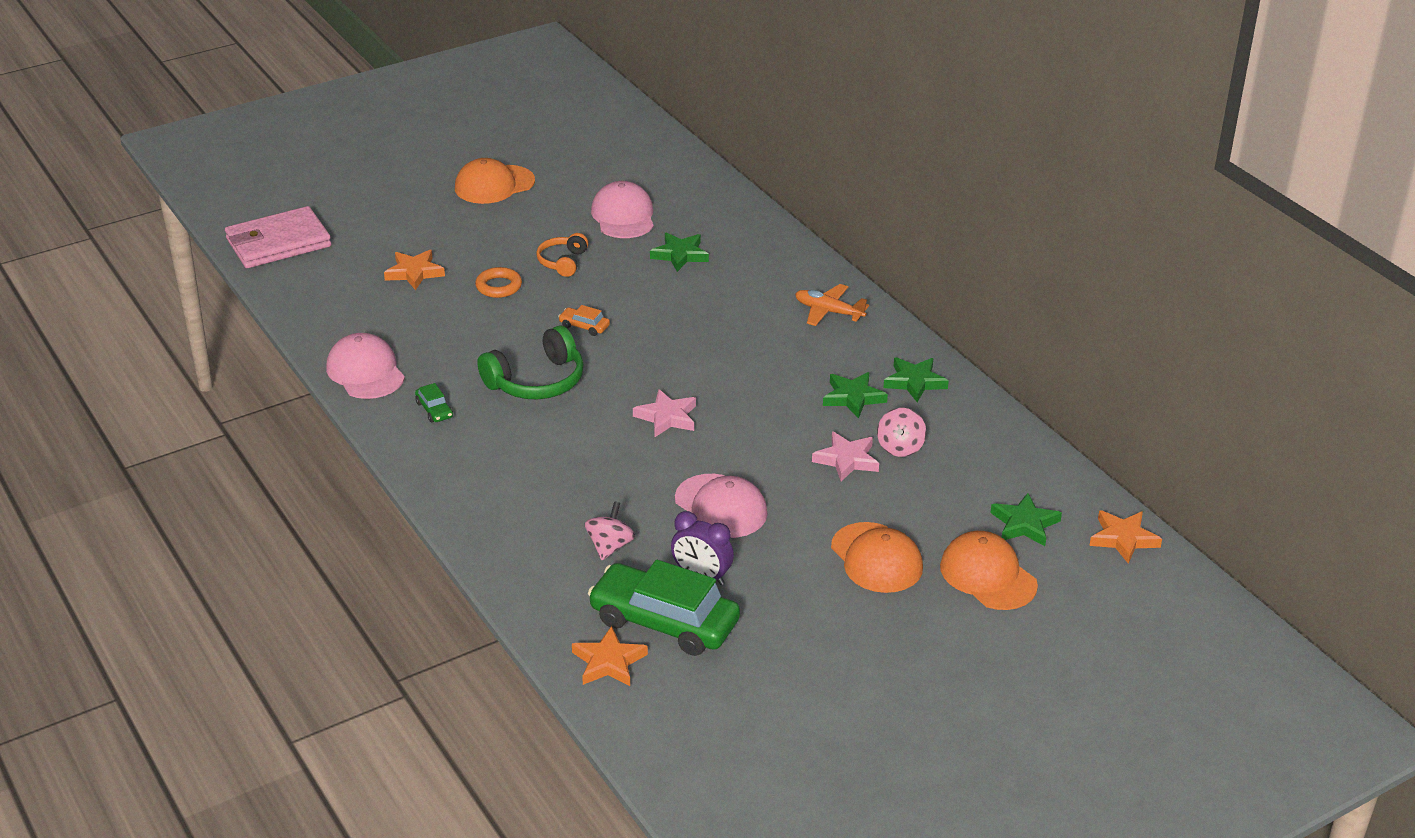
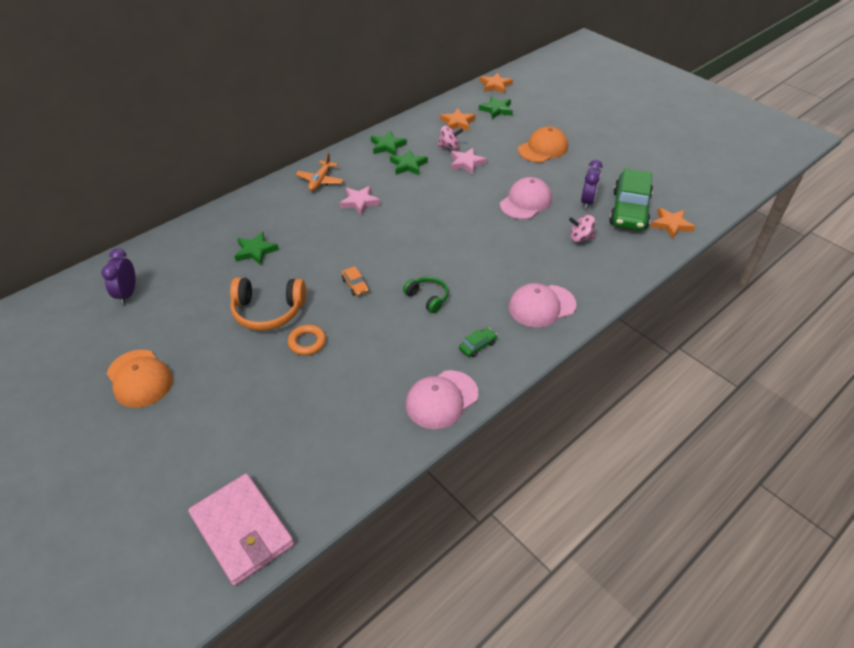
camera: 100 degrees left, 10 degrees up
orange star [384,250,445,290] -> orange star moved to [440,108,475,131]
green headphones [477,325,584,399] -> green headphones [403,276,449,313], size x0.59
orange headphones [536,233,588,277] -> orange headphones [230,277,306,331], size x1.68
orange car [558,305,610,336] -> orange car turned 45 degrees counterclockwise [341,266,369,296]
pink cap [591,181,654,238] -> pink cap moved to [509,283,576,327]
pink star [633,389,696,437] -> pink star moved to [339,186,380,215]
orange cap [940,531,1038,610] -> none
none -> purple clock [101,248,135,305]

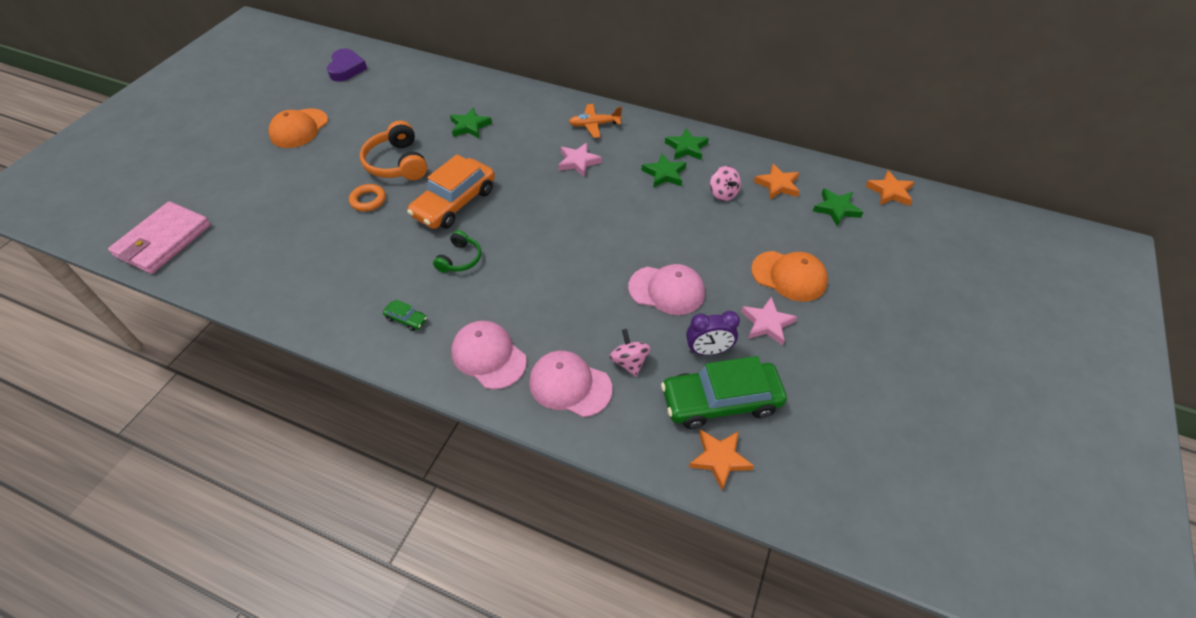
camera: 65 degrees right, 5 degrees up
purple clock [101,248,135,305] -> none
orange car [341,266,369,296] -> orange car [407,154,495,229], size x2.44
pink cap [406,370,478,429] -> pink cap moved to [529,351,612,417]
pink star [451,148,487,175] -> pink star moved to [741,297,797,346]
none -> purple heart [327,49,367,82]

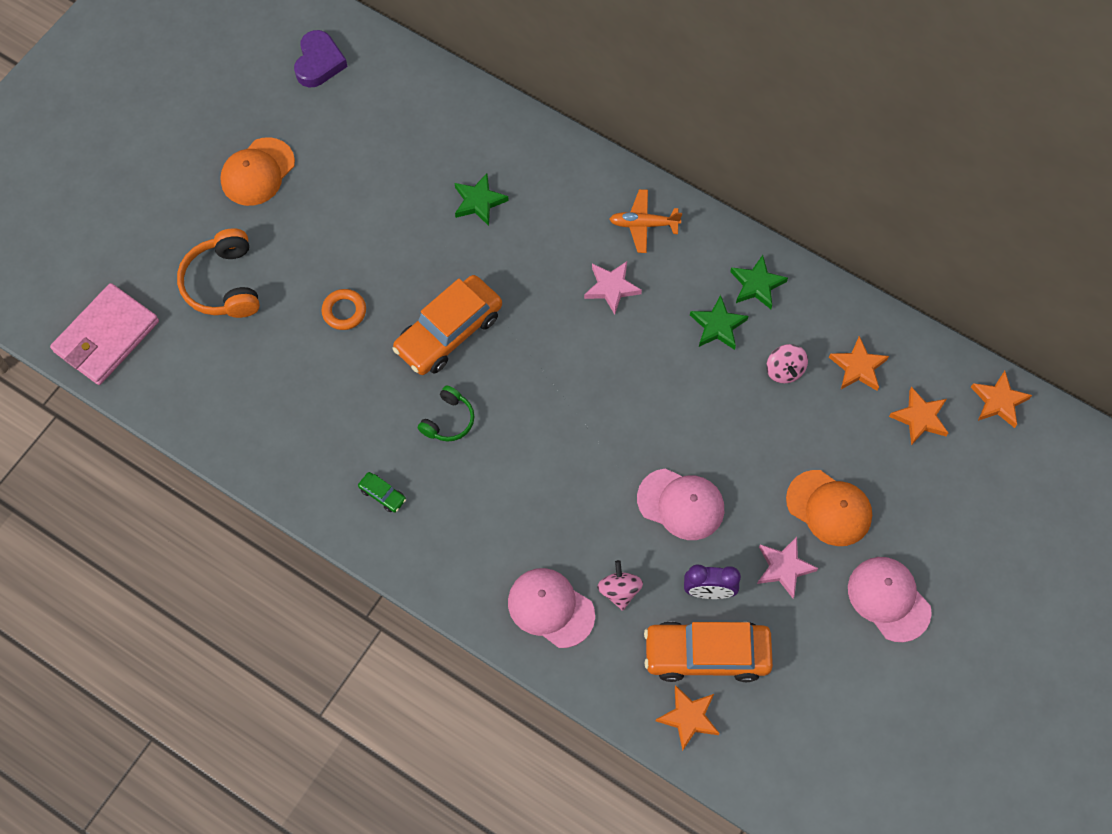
camera: 10 degrees right, 15 degrees up
orange headphones [360,120,427,180] -> orange headphones moved to [177,228,260,318]
pink cap [452,321,527,389] -> pink cap moved to [848,557,932,642]
green car [661,356,787,429] -> orange car [644,621,773,682]
green star [813,188,863,226] -> orange star [889,387,948,445]

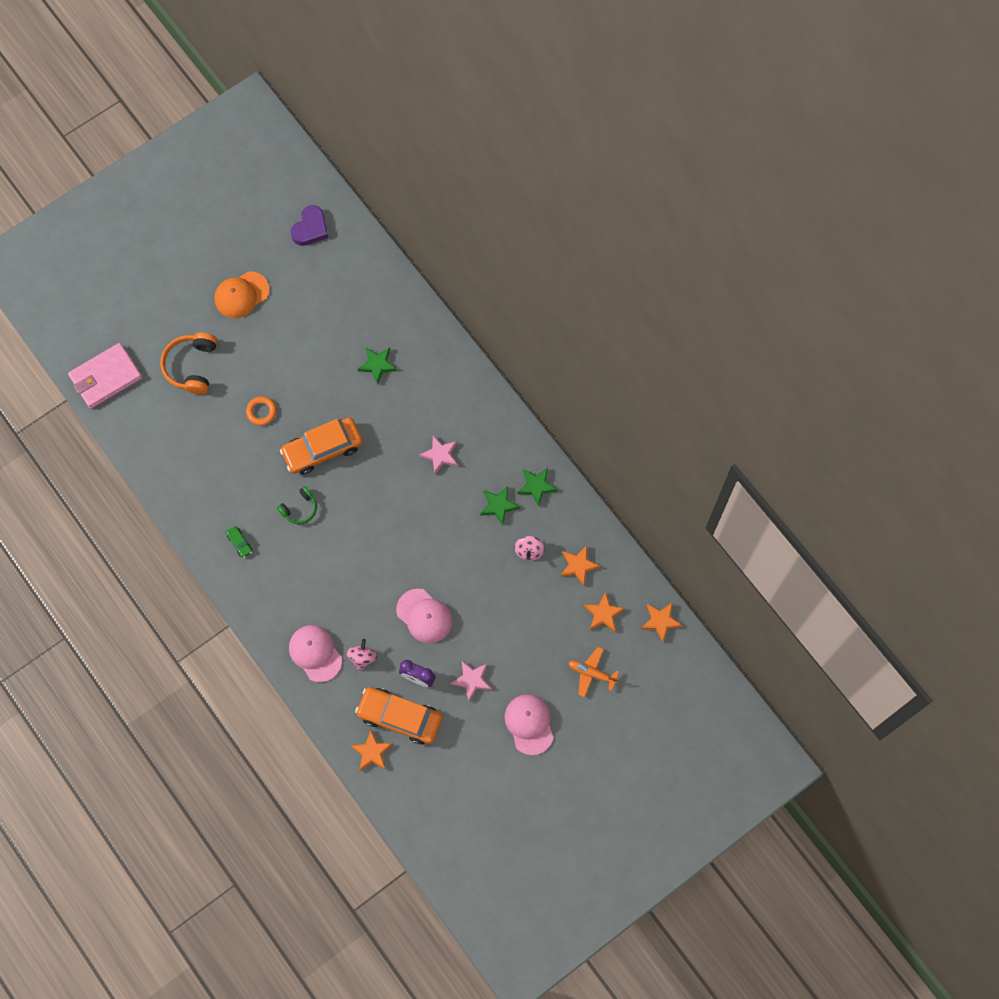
camera: 20 degrees right, 5 degrees up
orange plane [610,189,682,253] -> orange plane moved to [568,647,619,698]
orange cap [786,470,872,546] -> none

